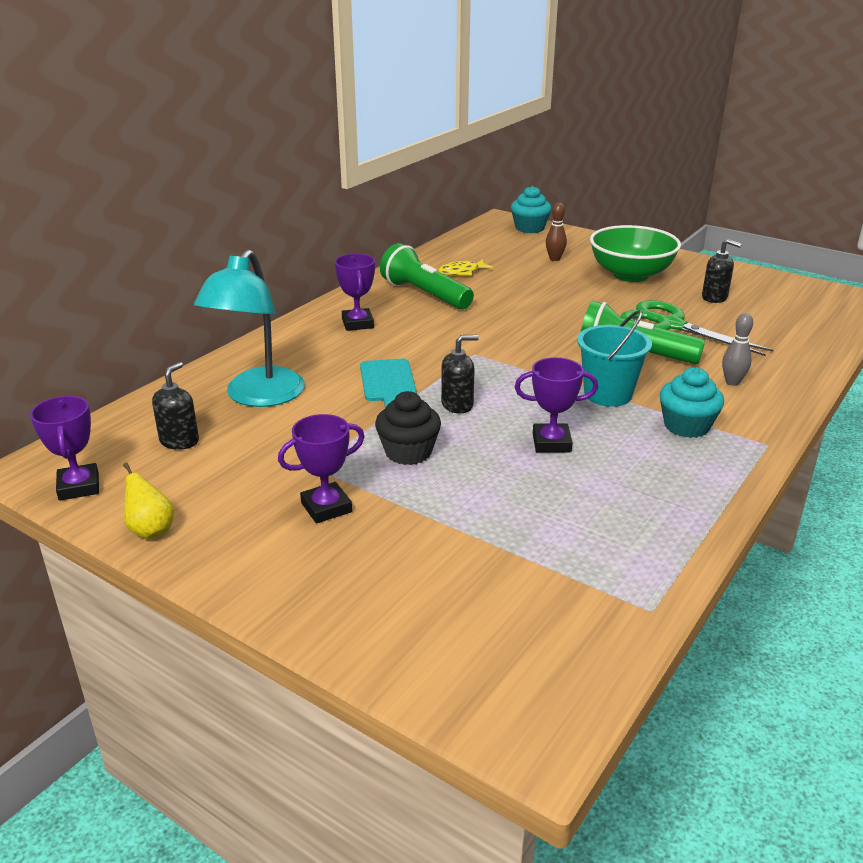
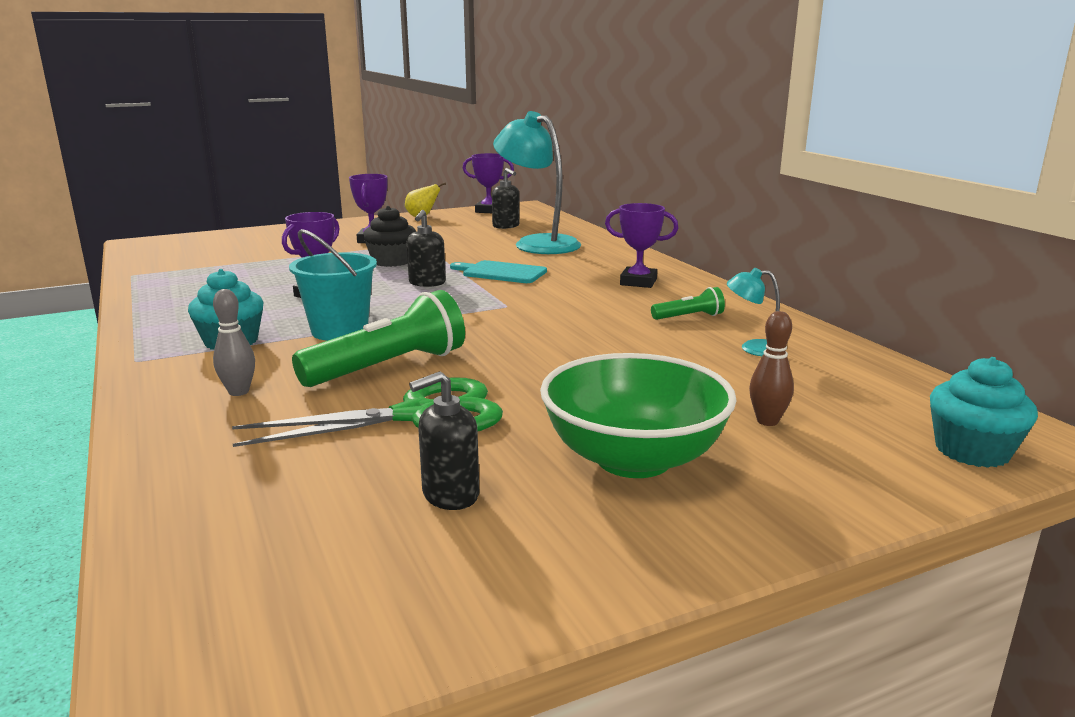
camera: 120 degrees right, 10 degrees down
green flashlight [380,243,474,309] -> green flashlight [651,287,725,320], size x0.50
yellow fish [438,259,493,276] -> turquoise lamp [727,268,780,356]

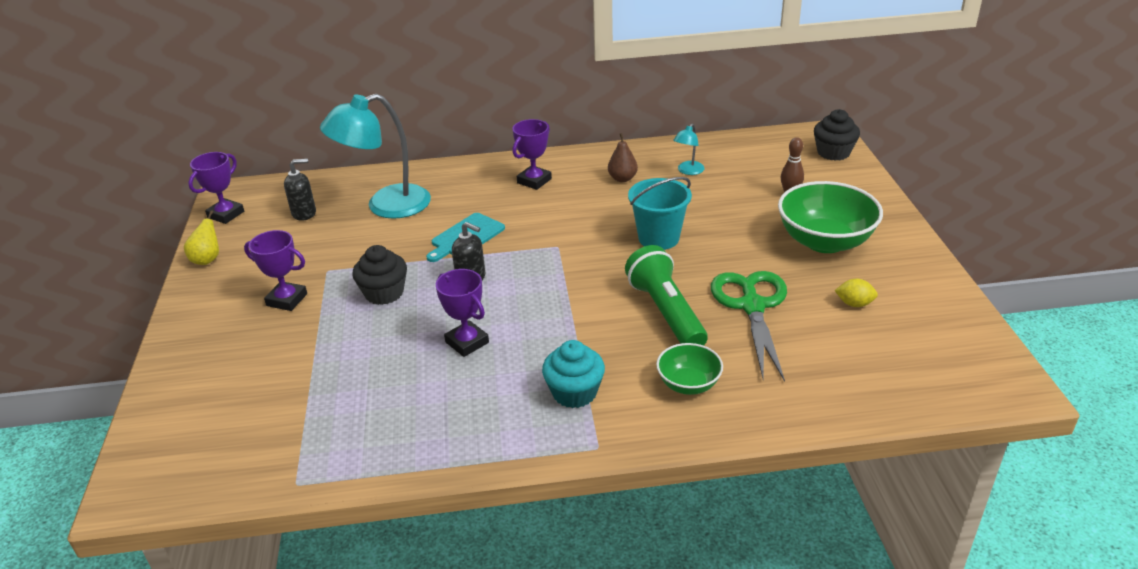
camera: 70 degrees left, 15 degrees up
grey bowling pin [213,289,255,396] -> green bowl [656,343,723,395]
turquoise bucket [289,229,377,341] -> turquoise bucket moved to [628,177,692,250]
black soap dispenser [409,371,479,510] -> yellow lemon [835,279,878,307]
green flashlight [651,287,725,320] -> brown pear [608,133,638,182]
turquoise cupcake [930,357,1038,468] -> black cupcake [814,109,860,161]

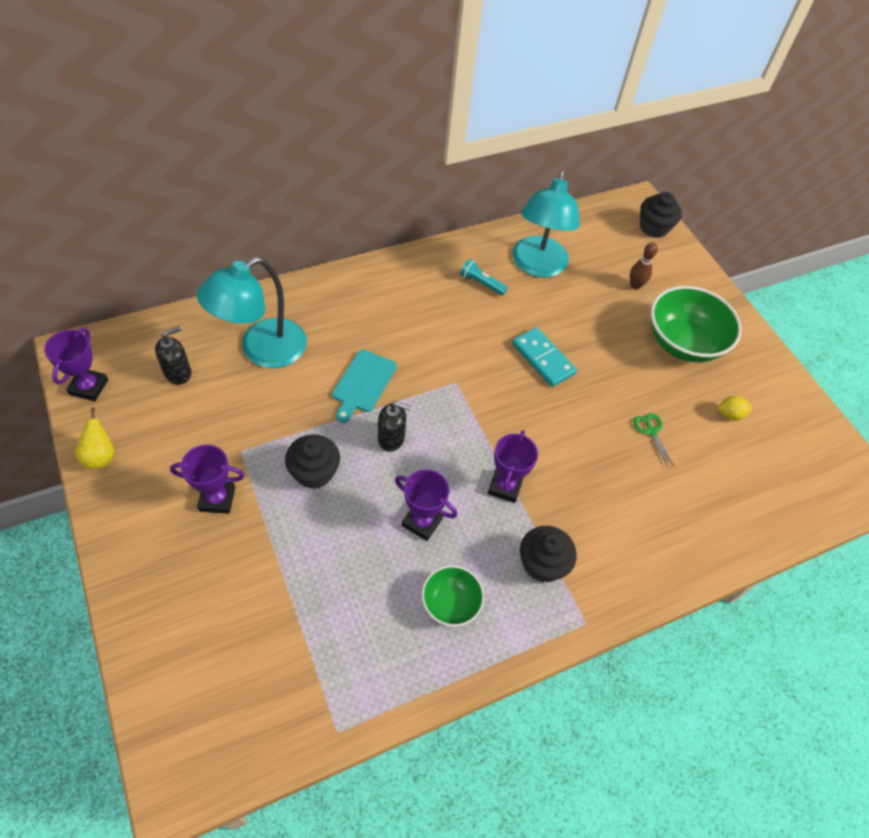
camera: 25 degrees left, 20 degrees up
purple trophy [512,119,552,190] -> purple trophy moved to [488,430,538,503]
turquoise cupcake [542,340,605,408] -> black cupcake [520,526,577,583]
brown pear [608,133,638,182] -> turquoise flashlight [460,259,508,295]
green flashlight [625,245,708,346] -> none
turquoise bucket [628,177,692,250] -> turquoise domino [512,327,577,387]
green bowl [656,343,723,395] -> green bowl moved to [422,565,484,627]
turquoise lamp [673,124,704,175] -> turquoise lamp [512,170,580,278], size x2.26
green scissors [711,271,787,382] -> green scissors [633,413,675,467], size x0.44

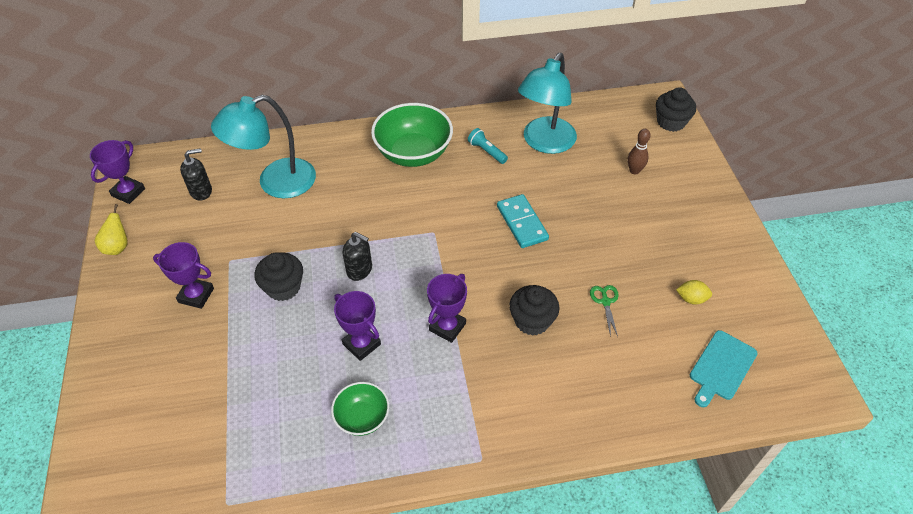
camera: 20 degrees right, 5 degrees down
turquoise cutting board [332,350,397,423] -> turquoise cutting board moved to [690,330,758,407]
black cupcake [520,526,577,583] -> black cupcake moved to [509,285,560,336]
green bowl [651,286,742,362] -> green bowl moved to [371,103,453,167]

